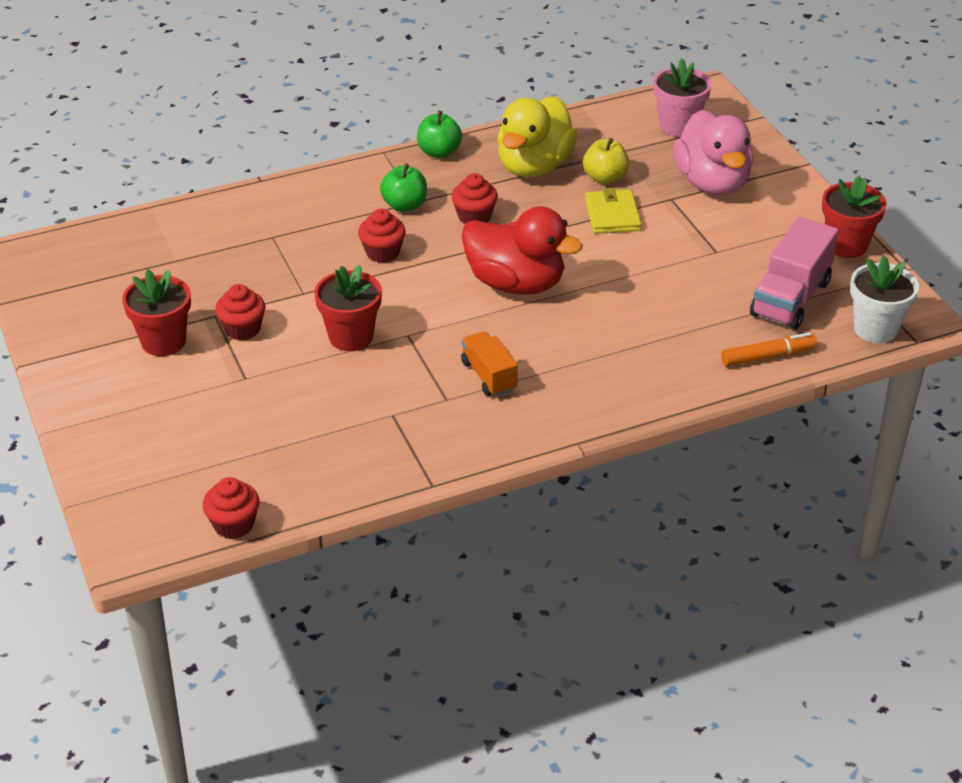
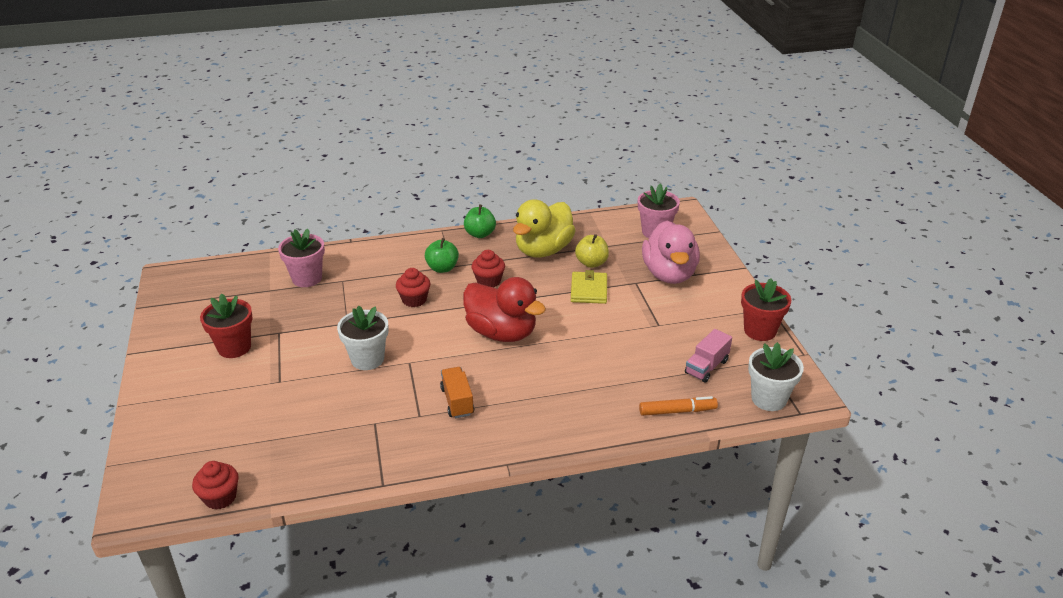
camera: 10 degrees right, 5 degrees down
red cupcake [215,284,265,340] -> none
red flower pot [314,265,382,351] -> white flower pot [337,306,389,370]
pink truck [750,217,838,330] -> pink truck [685,329,732,383], size x0.62
none -> pink flower pot [278,229,325,287]

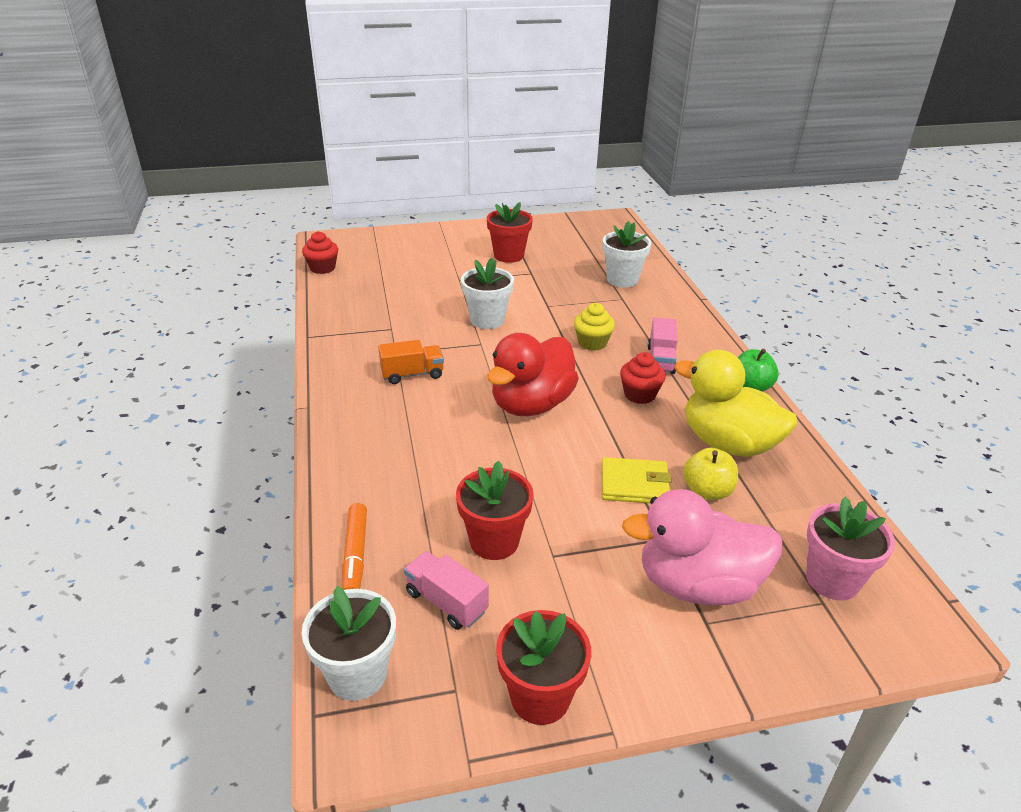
camera: 90 degrees right, 0 degrees up
pink flower pot [278,229,325,287] -> white flower pot [602,221,651,287]
red cupcake [396,268,430,307] -> yellow cupcake [574,303,615,351]
green apple [425,238,459,273] -> pink truck [648,317,678,374]
none -> red flower pot [456,461,534,560]

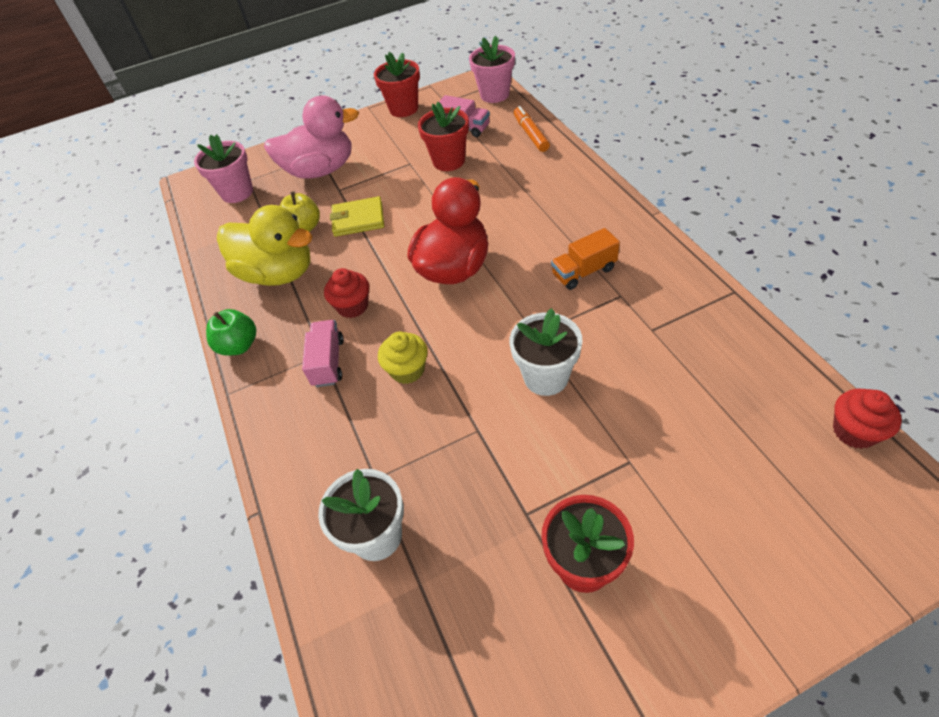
camera: 175 degrees right, 15 degrees up
white flower pot [302,586,396,701] -> pink flower pot [469,36,515,103]

